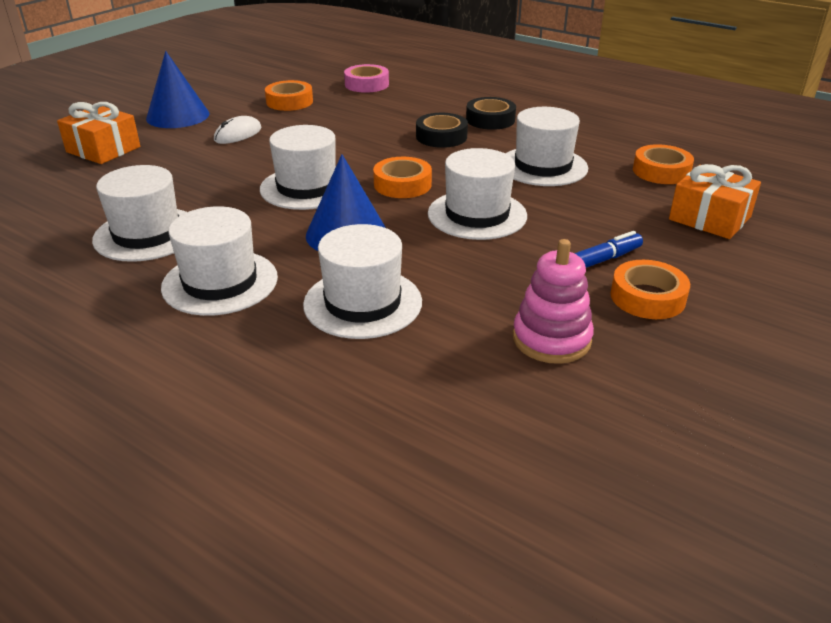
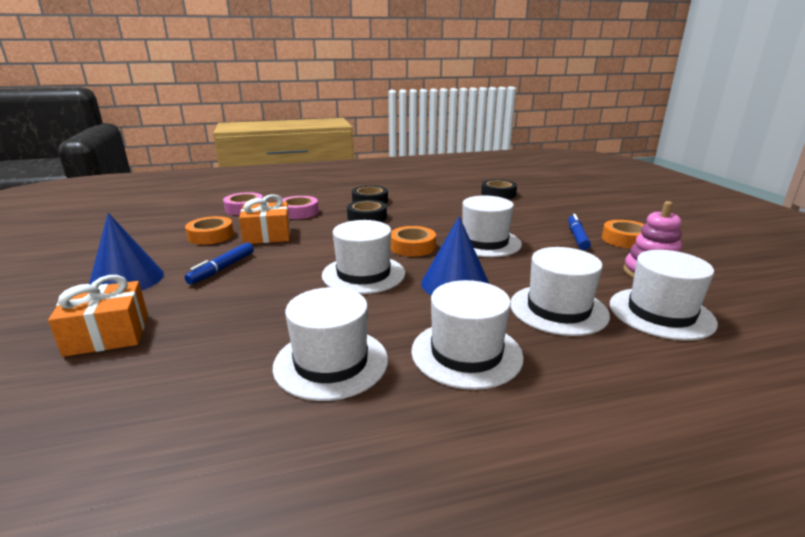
camera: 50 degrees left, 10 degrees down
white mouse [214,116,261,144] -> blue marker [185,243,254,284]
white hat [505,107,588,186] -> white hat moved to [610,250,718,341]
orange tape [633,144,694,184] -> black tape [481,179,517,199]
orange gift [669,164,761,239] -> orange gift moved to [239,194,290,244]
none -> pink tape [282,196,319,219]

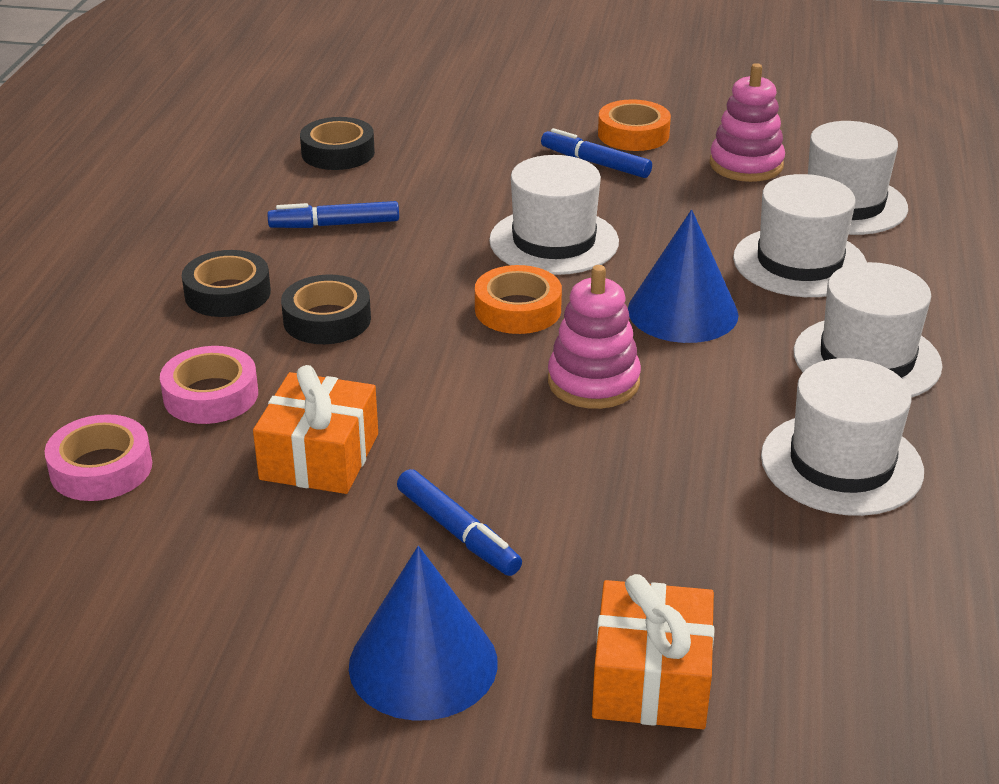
camera: 65 degrees left, 10 degrees up
orange tape [185,216,234,245] -> none
white hat [322,220,405,294] -> pink stacking toy [548,265,641,409]
none -> blue marker [267,201,399,228]

